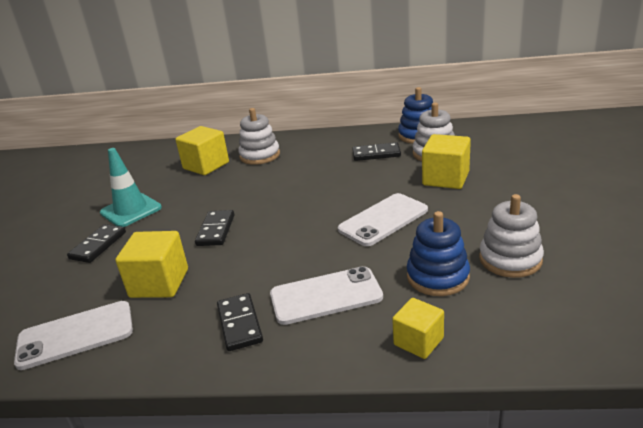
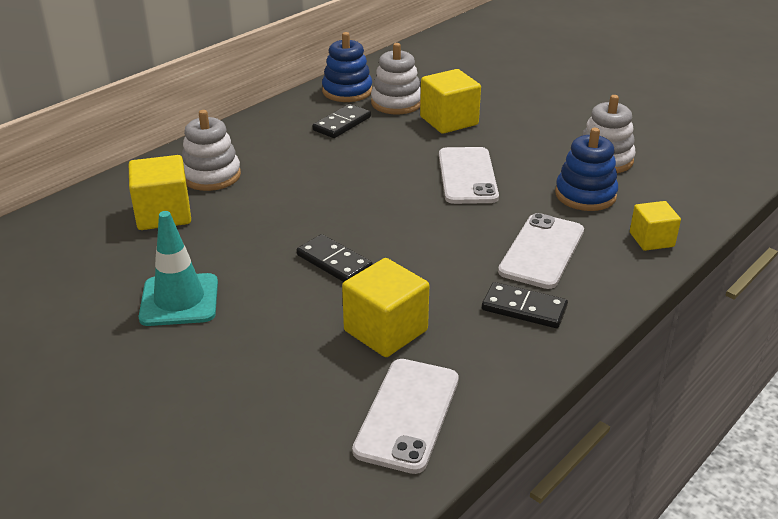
camera: 55 degrees left, 5 degrees up
black domino [67,224,126,263] -> none

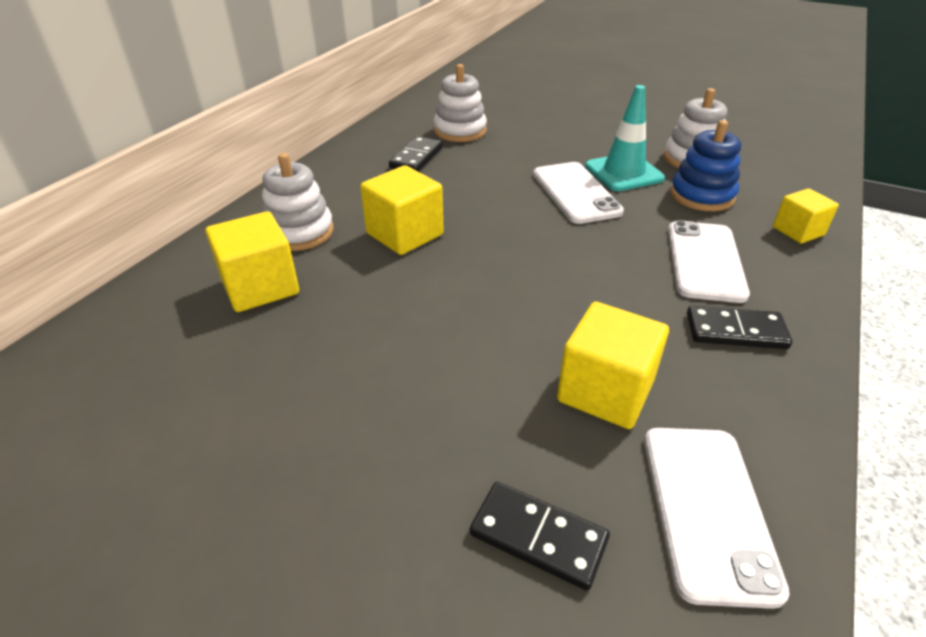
camera: 15 degrees left, 5 degrees up
turquoise traffic cone [139,211,218,326] -> turquoise traffic cone moved to [585,85,665,191]
black domino [297,234,373,282] -> black domino moved to [470,482,610,591]
blue stacking toy [322,32,372,102] -> none
yellow cube [420,69,481,134] -> yellow cube moved to [360,165,444,255]

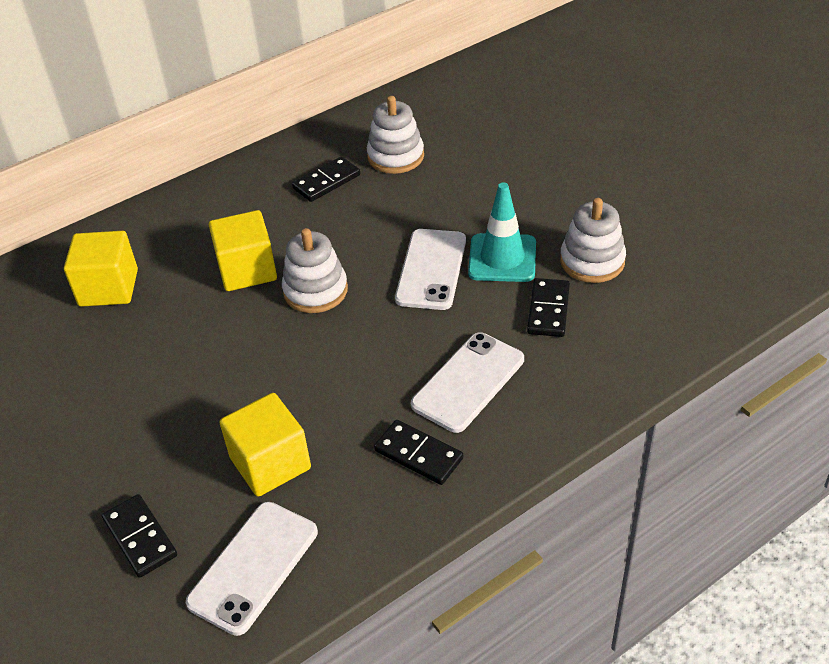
camera: 30 degrees right, 5 degrees up
white stacking toy [262,153,334,251] -> white stacking toy moved to [282,228,348,313]
blue stacking toy [670,120,741,211] -> black domino [527,278,570,337]
yellow cube [773,188,839,244] -> none

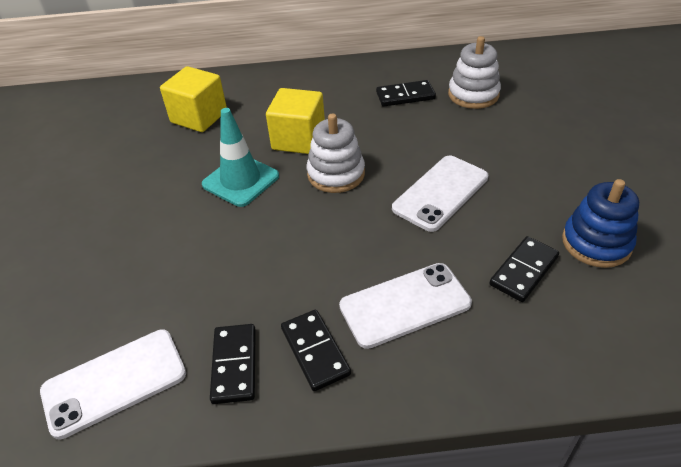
camera: 30 degrees right, 0 degrees up
black domino [102,494,177,578] -> black domino moved to [210,324,256,404]
yellow cube [219,393,311,497] -> none
turquoise traffic cone [468,182,536,282] -> turquoise traffic cone moved to [202,108,279,207]
white stacking toy [560,198,626,283] -> blue stacking toy [562,179,639,268]

